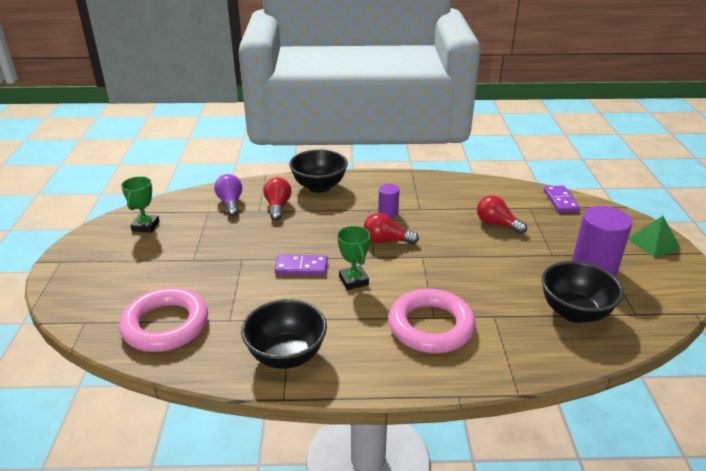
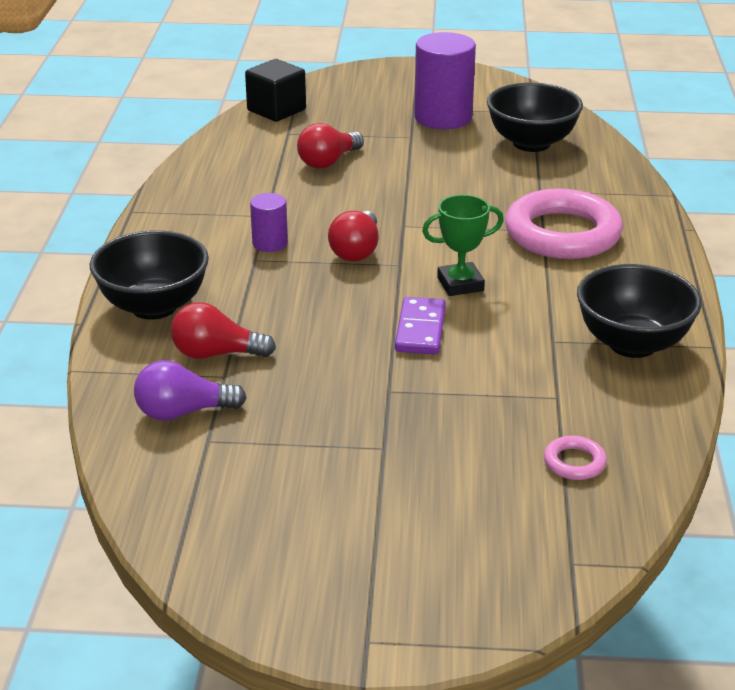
camera: 85 degrees left, 0 degrees up
pink ring [119,288,208,352] -> pink ring [544,436,607,480], size x0.42
green trophy [121,176,159,233] -> none
purple domino [544,186,580,213] -> black cube [245,59,306,122]
green pyramid [628,216,681,258] -> none

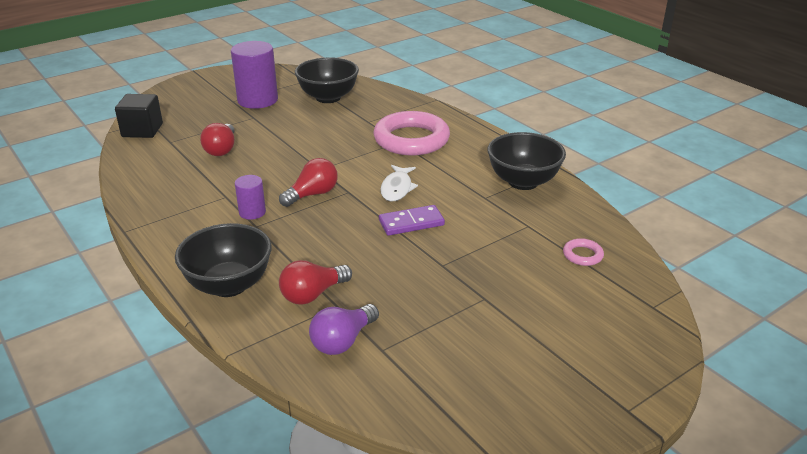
camera: 40 degrees left, 0 degrees up
red light bulb [328,211,379,261] -> red light bulb turned 105 degrees counterclockwise [279,158,338,207]
purple domino [395,297,446,354] -> purple domino turned 75 degrees counterclockwise [379,205,445,236]
green trophy [422,195,504,296] -> white fish [380,165,418,201]

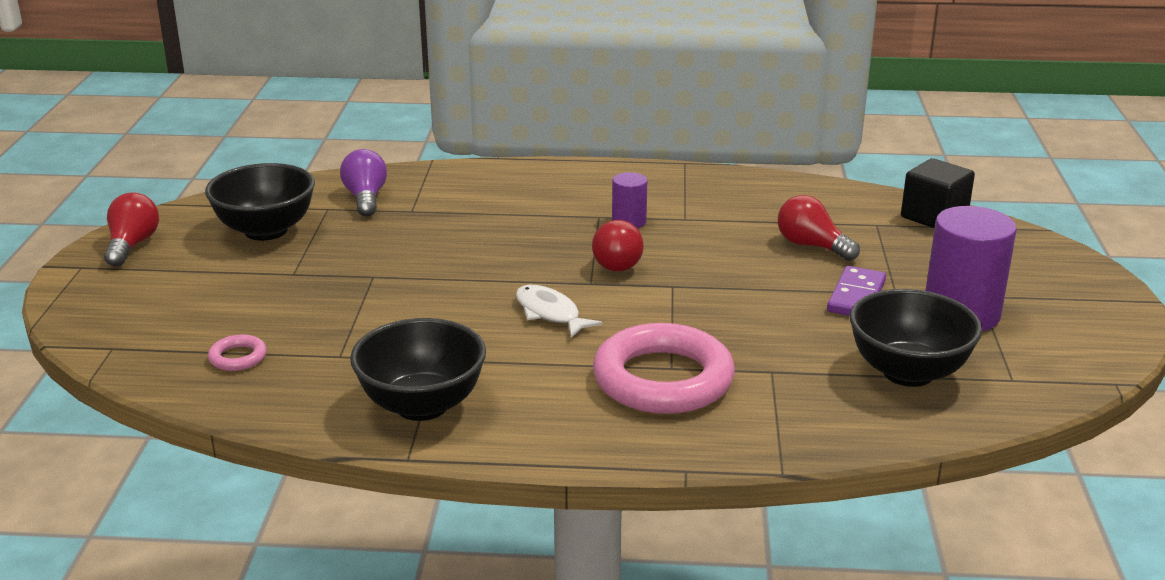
camera: 130 degrees right, 5 degrees down
black bowl [175,223,272,297] -> black bowl moved to [205,163,315,241]
red light bulb [279,260,352,305] -> red light bulb moved to [104,192,159,267]
purple domino [379,205,445,236] -> purple domino moved to [827,266,886,316]

